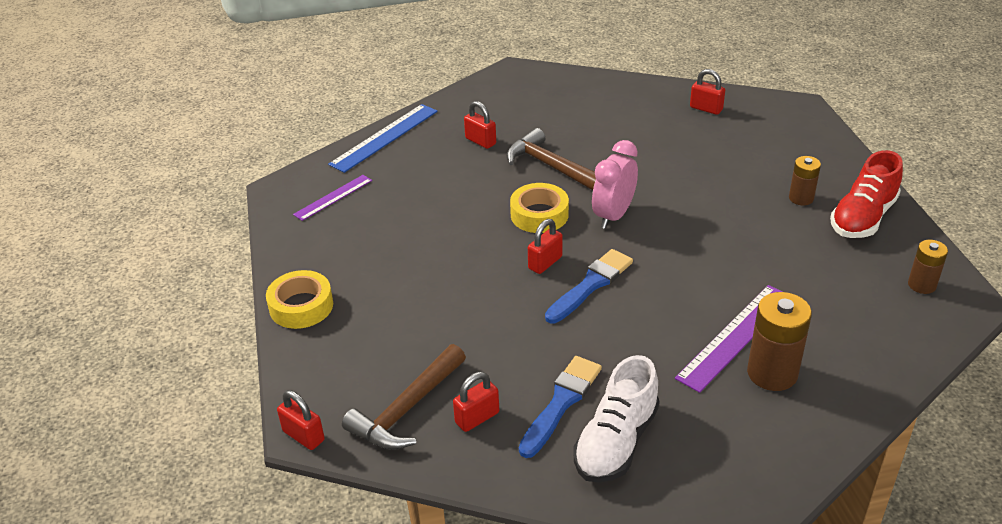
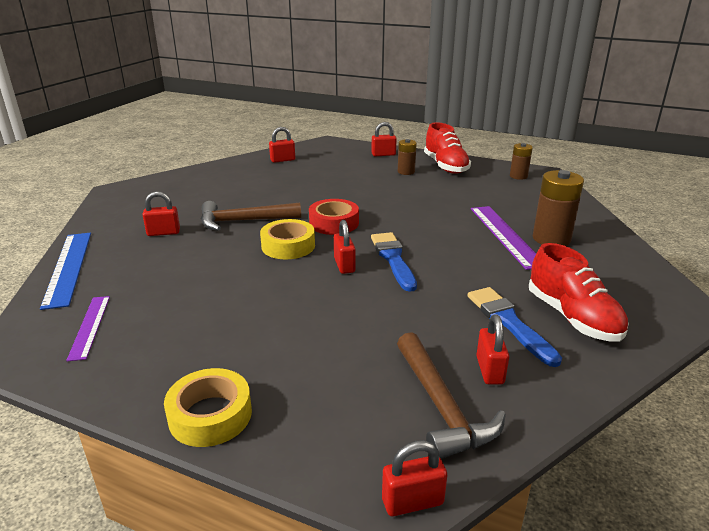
camera: 55 degrees left, 10 degrees down
white shoe [573,355,660,482] -> red shoe [529,243,629,342]
pink clock [592,140,638,229] -> red tape [309,199,359,235]
none -> red padlock [371,122,397,157]

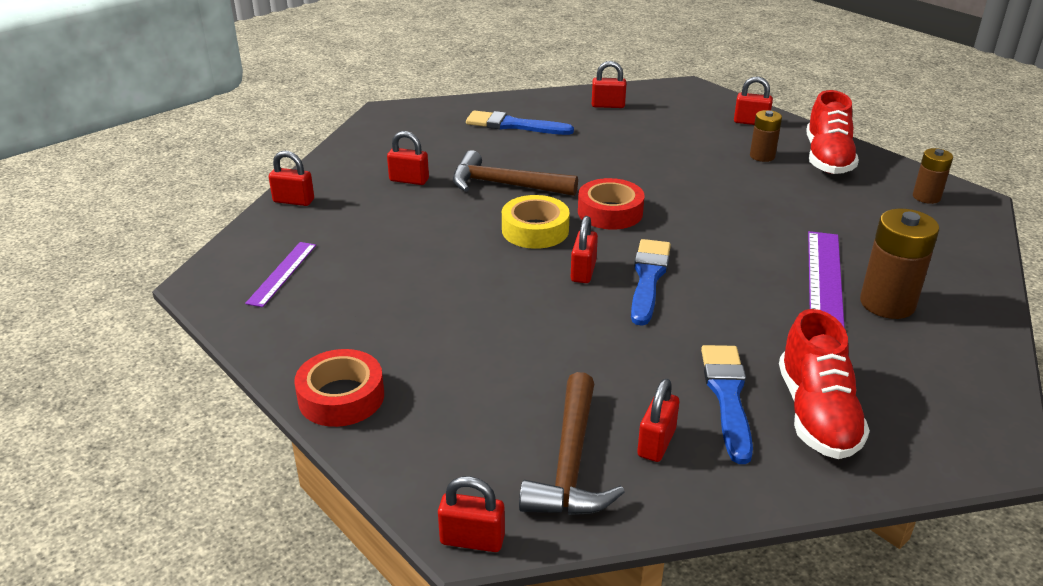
camera: 25 degrees right, 5 degrees up
blue ruler [40,233,91,310] -> red padlock [269,150,314,206]
yellow tape [164,368,252,447] -> red tape [294,349,384,427]
none -> blue brush [466,110,574,135]

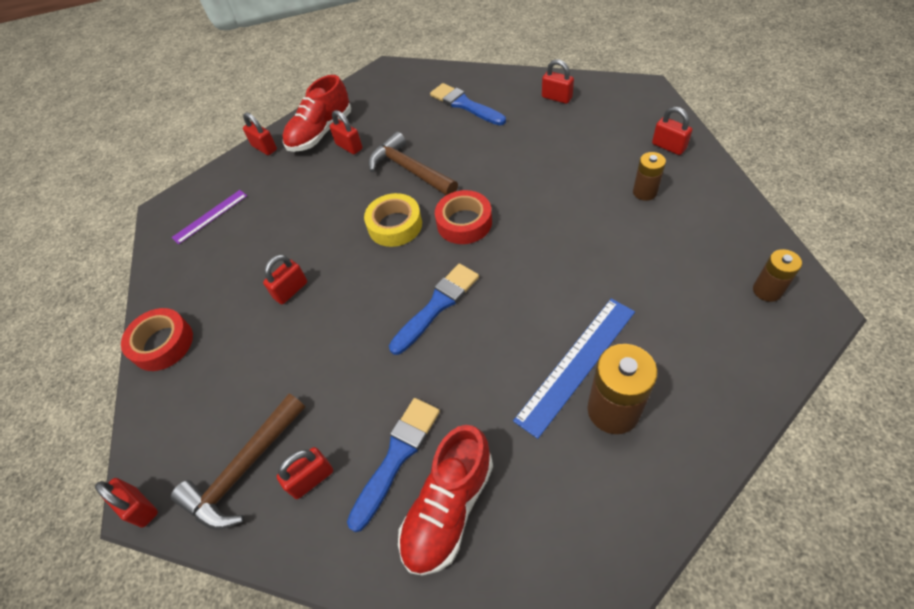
camera: 35 degrees right, 20 degrees up
red padlock [571,216,598,283] -> red padlock moved to [263,254,307,304]
red shoe [806,90,859,174] -> red shoe moved to [282,75,351,152]
purple ruler [808,231,845,329] -> blue ruler [513,298,635,439]

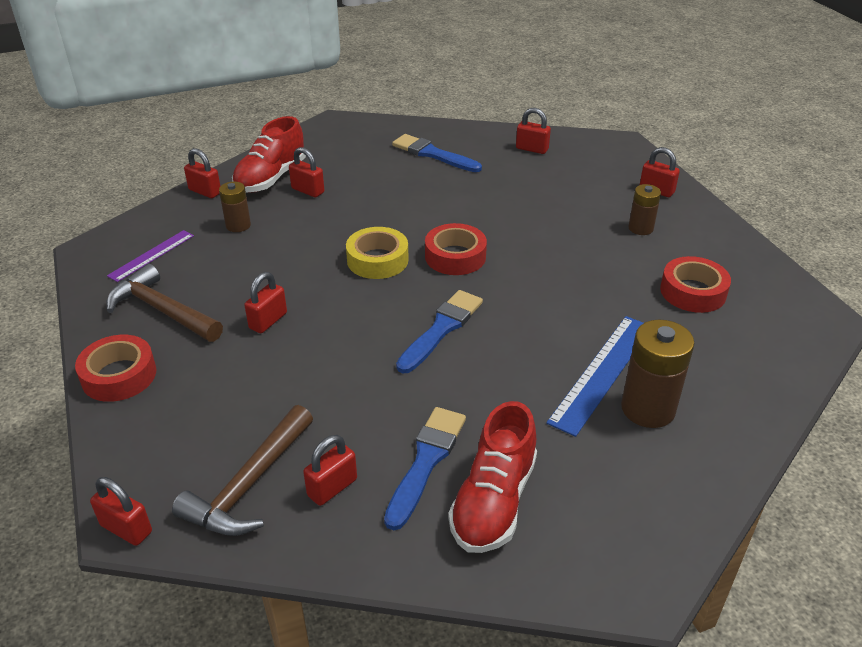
camera: 15 degrees left, 15 degrees down
brown hammer [368,132,458,195] -> brown hammer moved to [106,264,223,342]
brown battery [753,249,802,302] -> brown battery moved to [219,181,251,232]
none -> red tape [660,256,731,313]

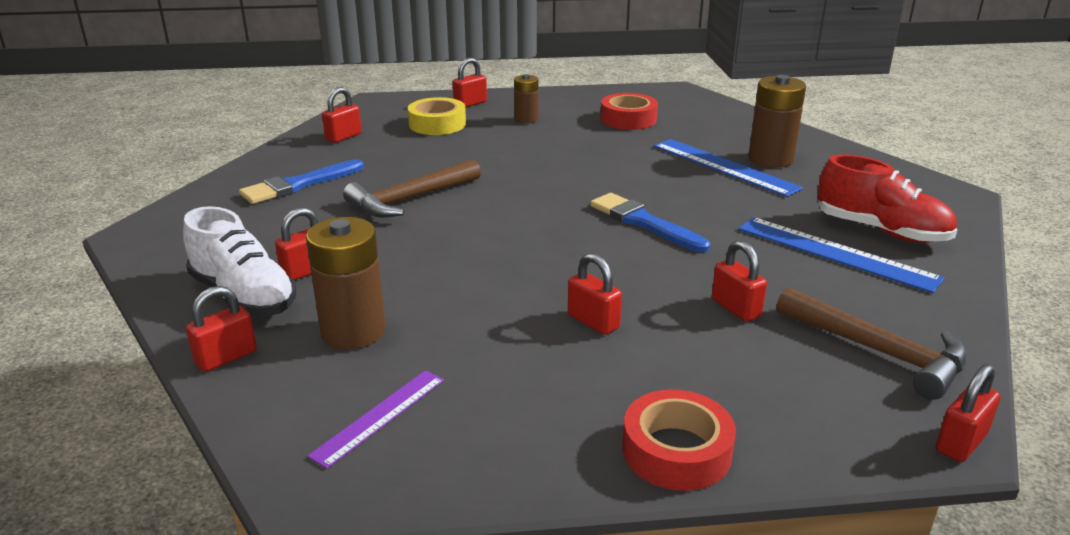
camera: 75 degrees left, 10 degrees down
brown hammer [106,264,223,342] -> brown hammer moved to [343,159,481,217]
purple ruler [107,230,194,282] -> purple ruler turned 75 degrees clockwise [307,370,444,469]
brown battery [219,181,251,232] -> brown battery [306,217,386,350], size x1.68
red shoe [232,116,306,193] -> white shoe [183,206,296,316]
red padlock [303,435,357,506] -> red padlock moved to [712,240,767,322]
yellow tape [346,227,409,279] -> yellow tape moved to [408,97,466,135]
blue brush [384,407,466,530] -> blue ruler [738,217,945,293]
red tape [425,223,487,275] -> none

